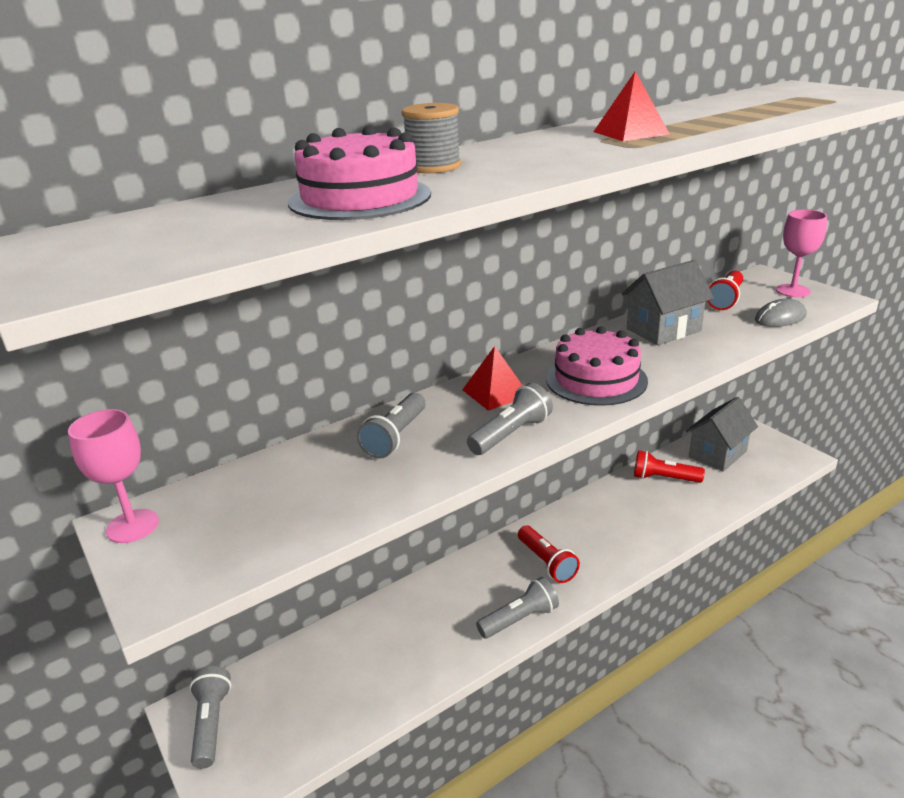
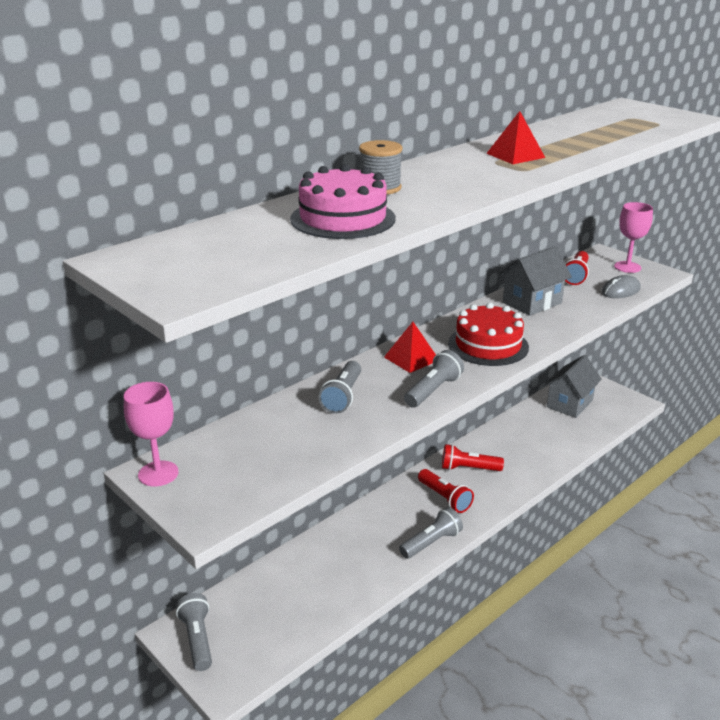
camera: 10 degrees left, 0 degrees up
pink cake [546,326,648,406] -> red cake [448,303,529,366]
red flashlight [634,450,705,483] -> red flashlight moved to [442,444,504,471]

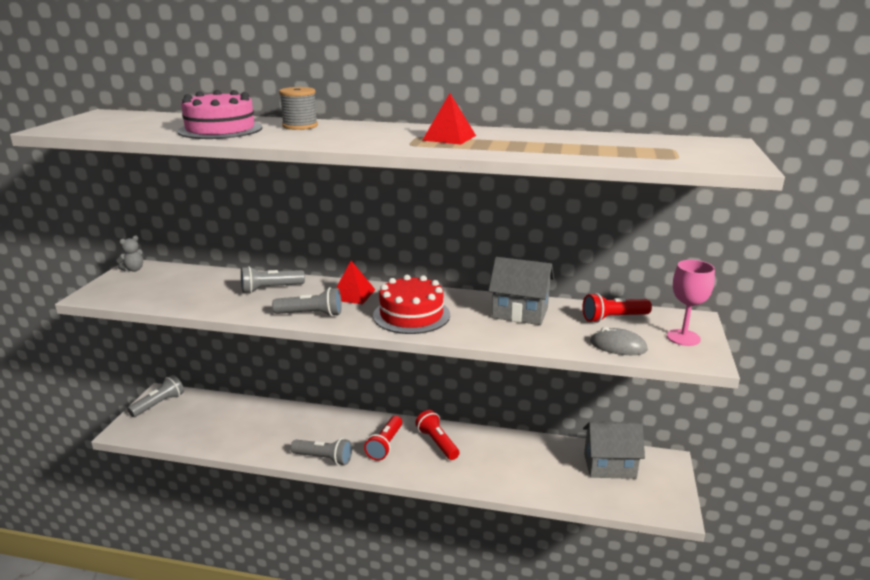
camera: 55 degrees right, 5 degrees down
pink goblet [124,382,179,486] -> grey teddy bear [116,235,144,272]

